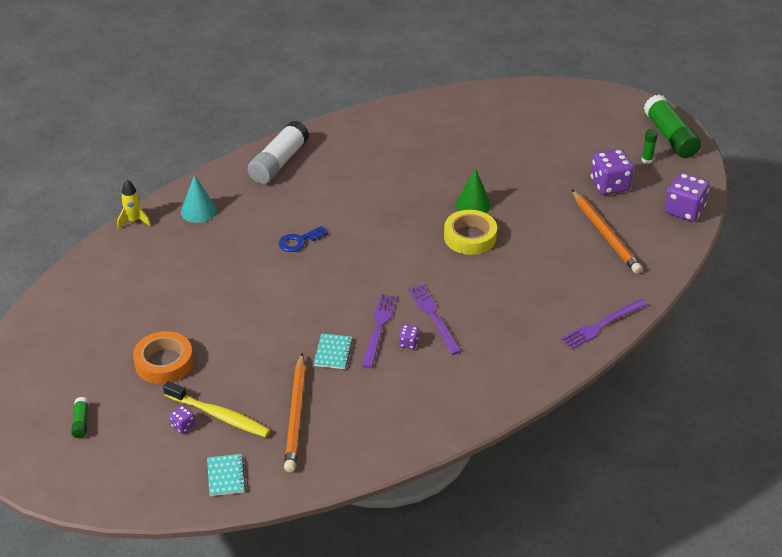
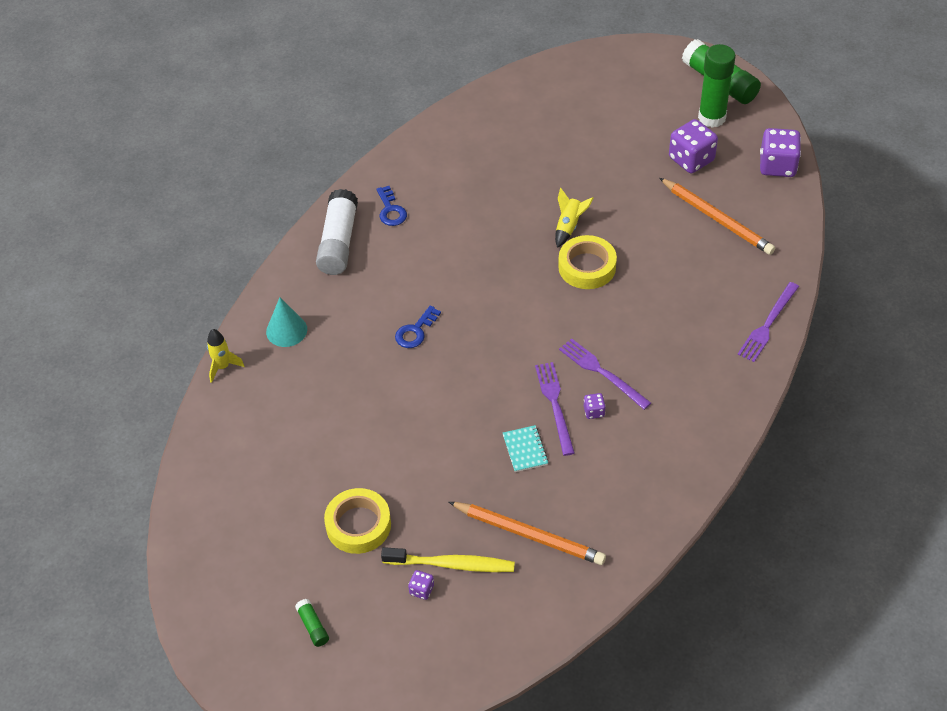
camera: 20 degrees left, 10 degrees up
orange tape [133,331,193,384] -> yellow tape [324,488,391,554]
turquoise notebook [207,454,246,496] -> none
orange pencil [284,353,306,472] -> orange pencil turned 45 degrees counterclockwise [449,502,606,565]
green cone [456,168,491,213] -> yellow rocket [555,188,593,248]
green glue stick [642,129,658,164] -> green glue stick [698,44,736,128], size x2.24
none -> blue key [377,186,407,226]

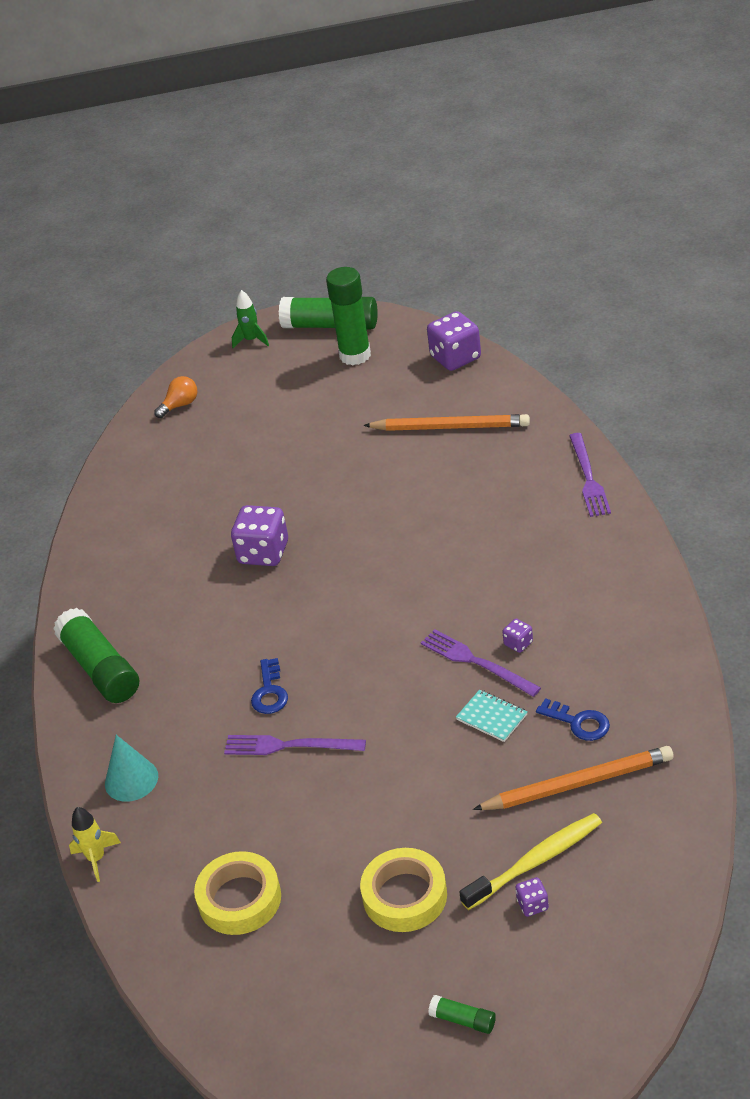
camera: 35 degrees left, 10 degrees down
white glue stick [316,189,358,275] -> green glue stick [53,608,139,703]
blue key [377,186,407,226] -> blue key moved to [536,698,610,741]
yellow rocket [555,188,593,248] -> none
yellow tape [558,235,617,289] -> yellow tape moved to [194,851,281,935]
purple fork [559,338,651,410] -> purple fork moved to [224,735,366,755]
purple dice [669,119,718,173] -> purple dice moved to [231,505,288,566]
none -> orange light bulb [154,376,197,418]
none -> green rocket [232,290,269,348]

